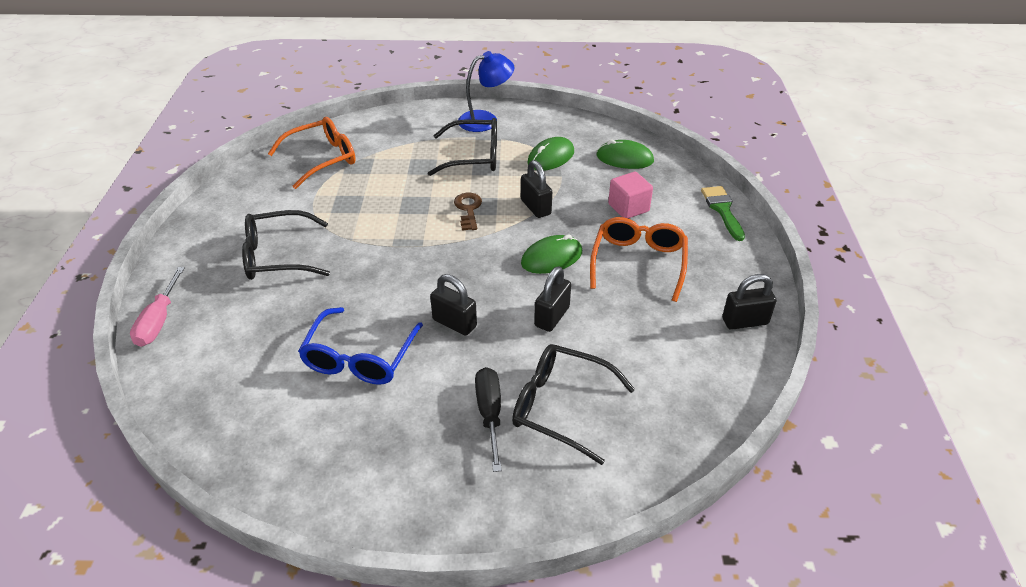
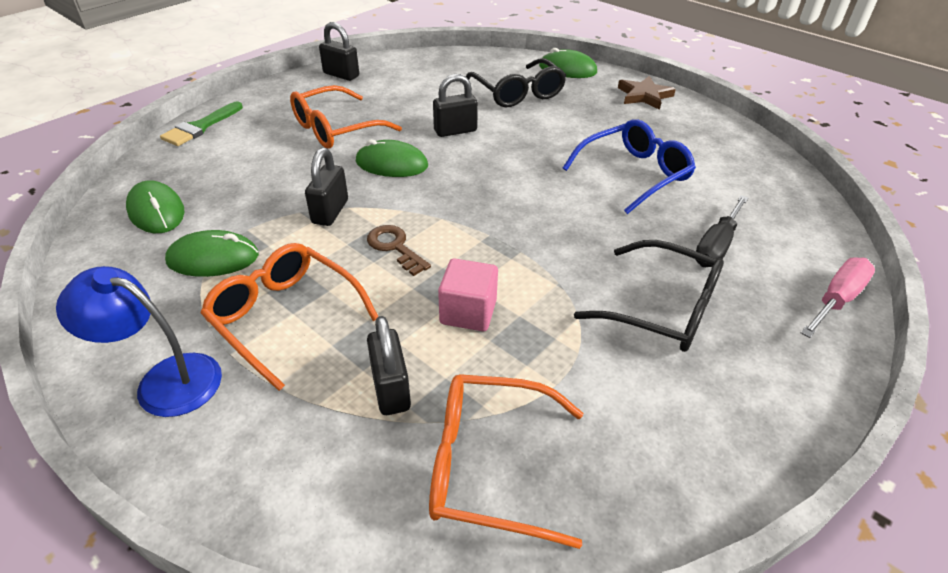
camera: 140 degrees left, 0 degrees up
black glasses [428,118,497,176] -> orange glasses [200,243,378,391]
black padlock [430,274,477,336] -> black padlock moved to [367,316,411,415]
brown key [454,193,482,231] -> brown key turned 105 degrees clockwise [367,225,431,276]
black screwdriver [475,367,502,472] -> black screwdriver moved to [695,195,748,267]
pink cube [608,172,653,218] -> pink cube moved to [438,258,498,331]
none -> green mouse [539,48,597,78]
none -> brown star [618,76,676,110]

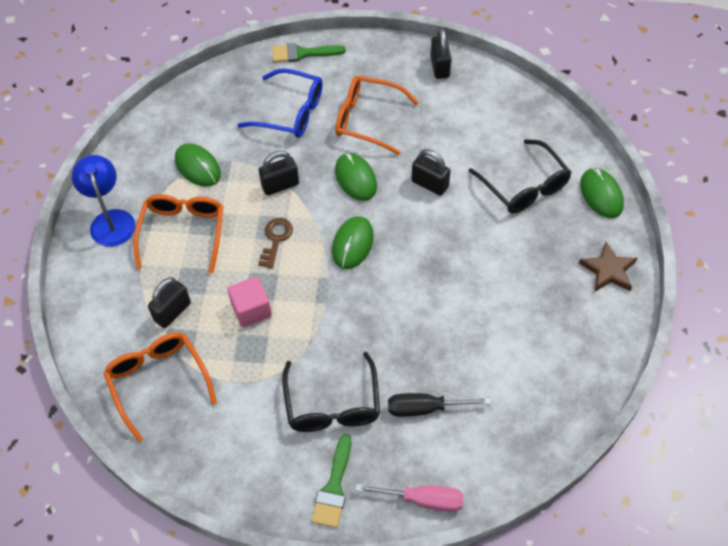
camera: 55 degrees right, 15 degrees up
green mouse [126,180,184,233] -> green mouse moved to [332,216,374,269]
black glasses [465,58,566,108] -> black glasses turned 60 degrees counterclockwise [469,139,571,214]
blue glasses [563,119,696,214] -> blue glasses moved to [238,68,323,138]
none -> green brush [311,434,351,528]

